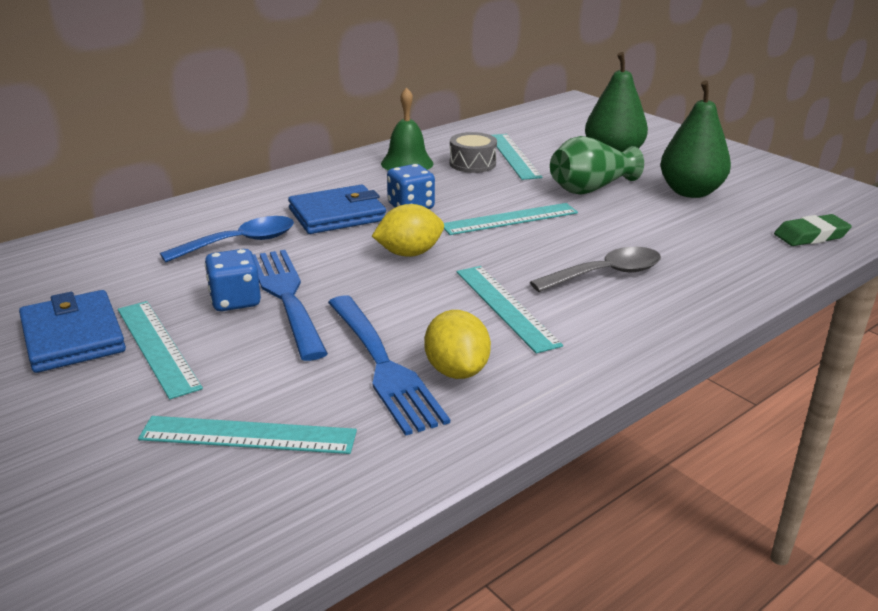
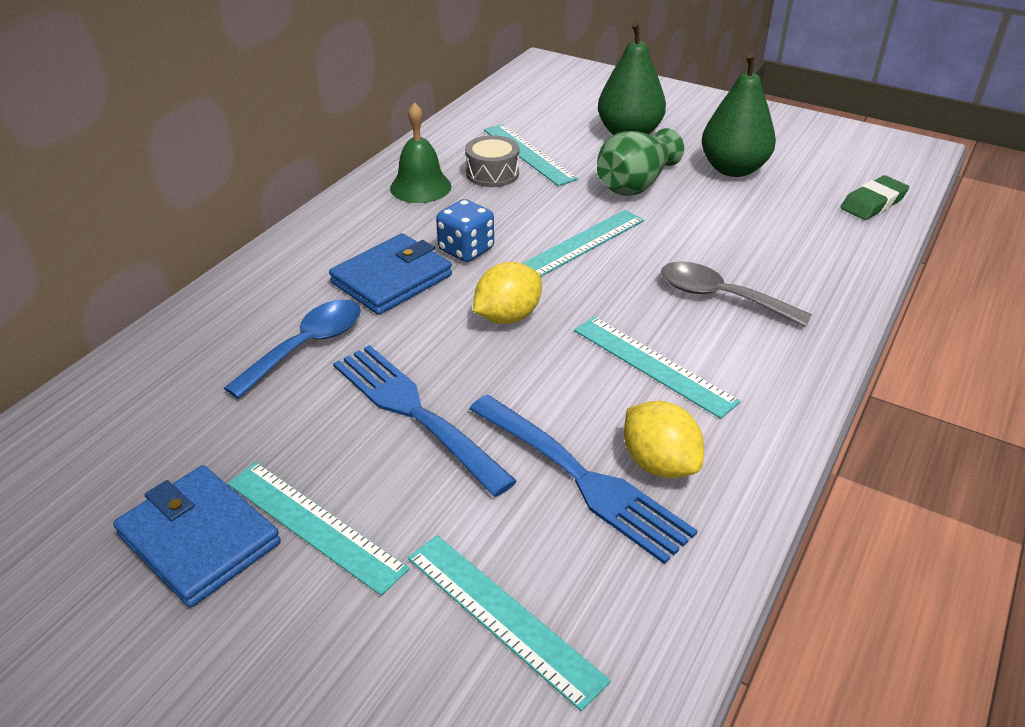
camera: 20 degrees left, 10 degrees up
turquoise ruler [138,416,357,454] -> turquoise ruler turned 60 degrees clockwise [408,535,611,711]
blue dice [205,249,261,311] -> none
grey spoon [530,247,661,292] -> grey spoon turned 105 degrees counterclockwise [661,262,812,327]

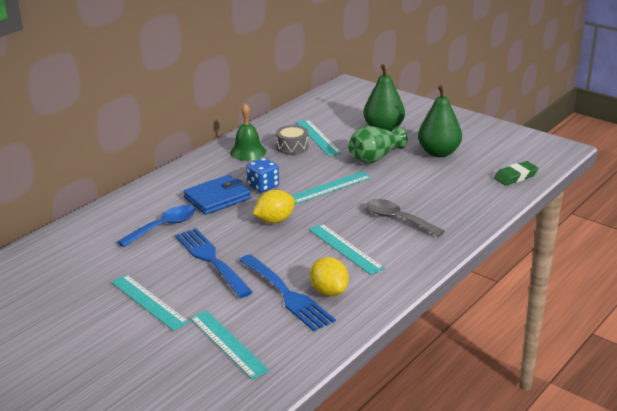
camera: 10 degrees right, 10 degrees down
blue wallet [113,465,281,608] -> none

